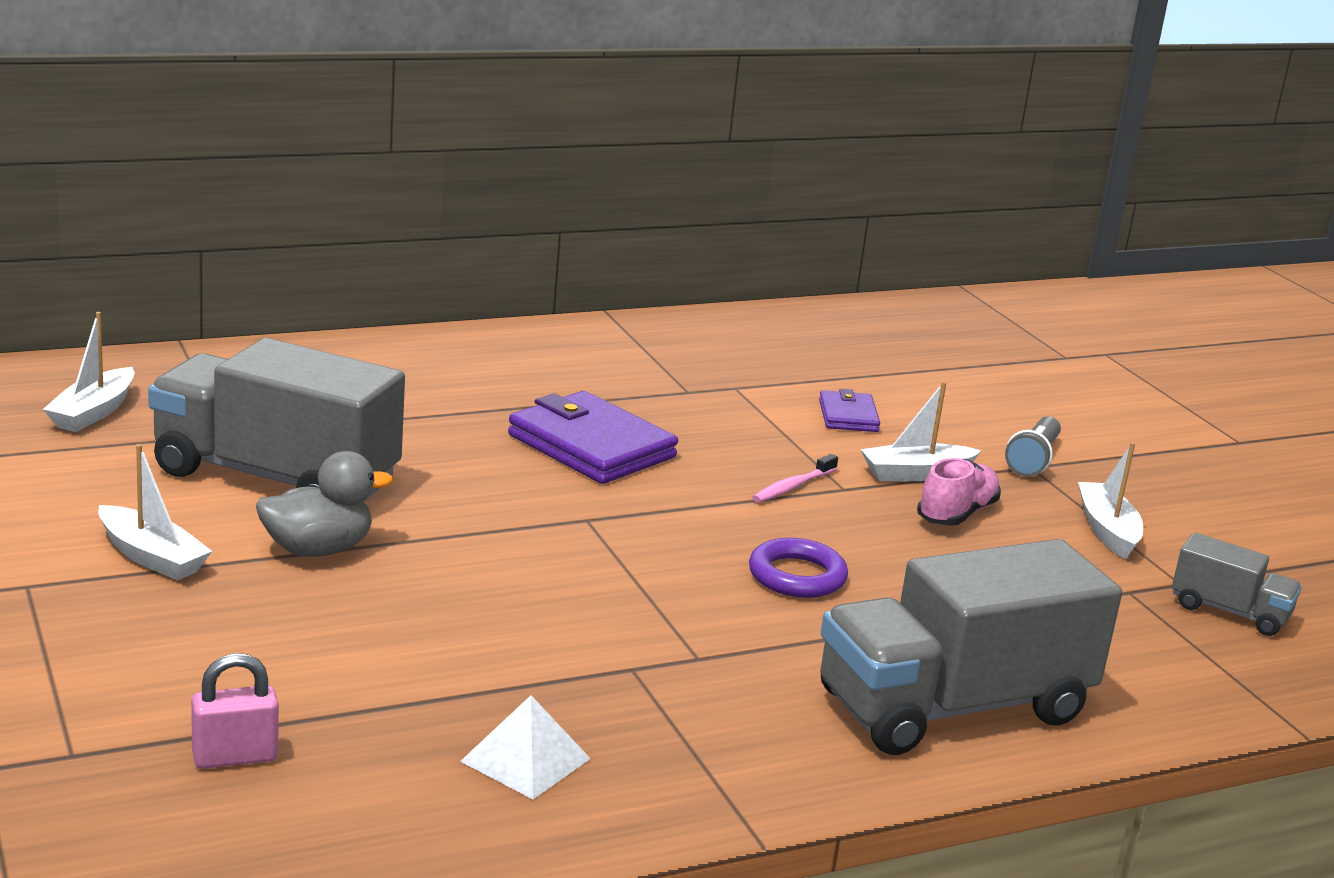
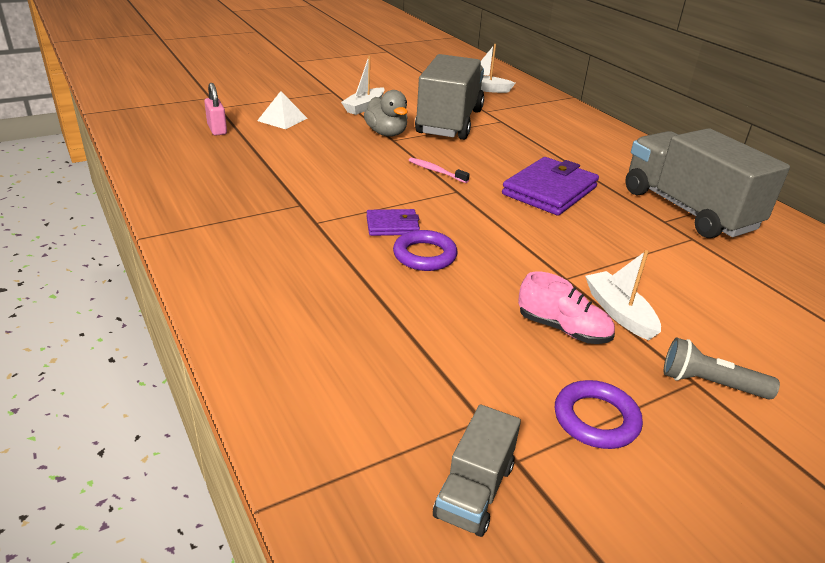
camera: 85 degrees right, 10 degrees up
white pyramid [460,695,591,799] -> white pyramid moved to [257,91,307,129]
pink toothbrush [752,454,838,503] -> pink toothbrush moved to [409,158,470,183]
purple wallet [819,389,880,432] -> purple wallet moved to [367,209,420,236]
grey truck [821,539,1122,755] -> grey truck moved to [625,128,790,238]
white boat [1078,442,1143,559] -> purple ring [555,380,643,449]

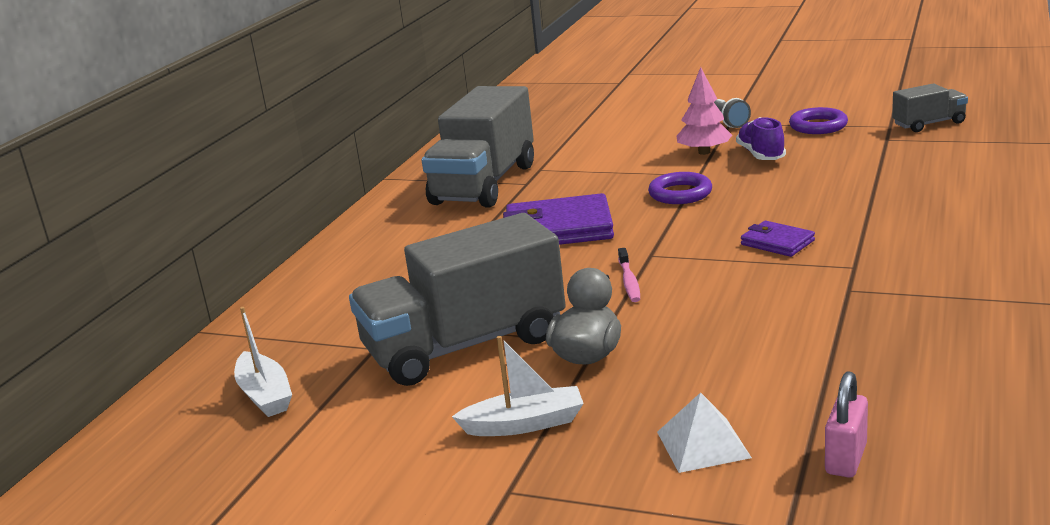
camera: 125 degrees left, 10 degrees down
purple ring [393,230,458,271] -> purple ring moved to [648,172,712,204]
pink shoe [518,272,615,344] -> purple shoe [736,117,786,160]
white boat [585,250,661,340] -> pink tree [677,67,732,155]

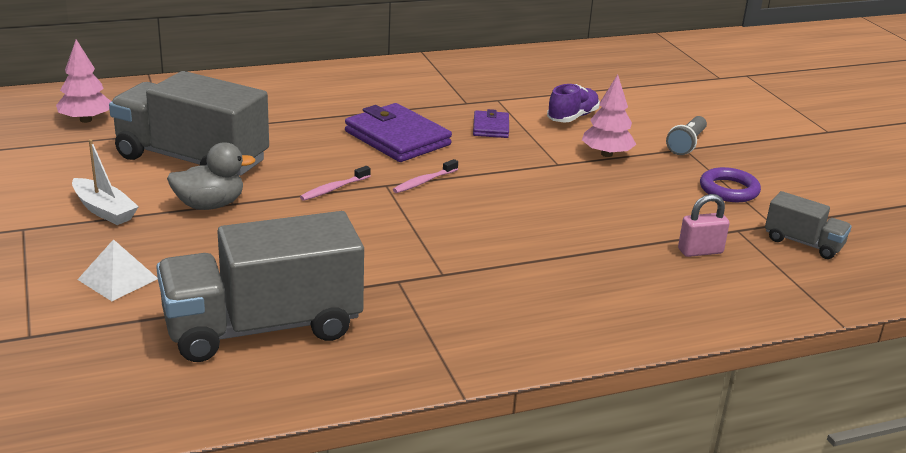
camera: 45 degrees right, 5 degrees up
white boat [234,307,292,417] -> pink tree [56,39,111,123]
grey truck [422,86,534,208] -> grey truck moved to [156,211,364,362]
purple ring [648,172,712,204] -> none
purple shoe [736,117,786,160] -> purple shoe moved to [547,84,600,122]
purple wallet [741,221,815,257] -> purple wallet moved to [473,109,509,138]
pink padlock [825,371,868,478] -> pink padlock moved to [678,194,730,257]
none -> pink toothbrush [393,159,458,193]

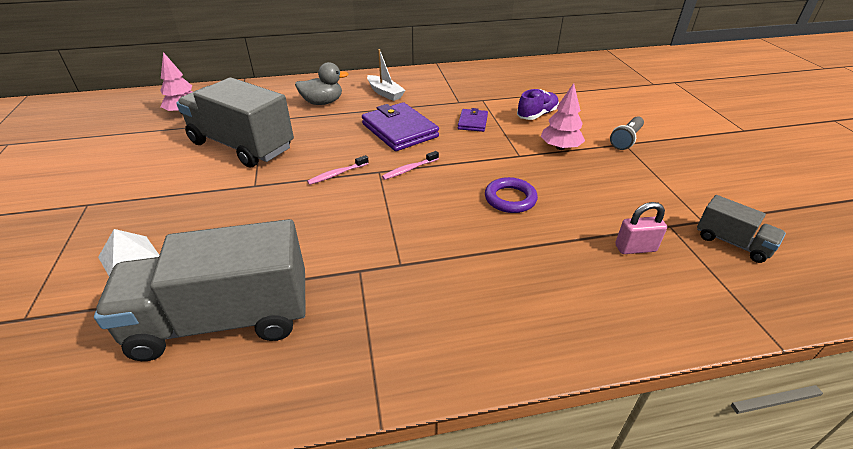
camera: 10 degrees right, 10 degrees up
white boat [72,139,139,225] -> white boat moved to [367,49,405,101]
grey duck [167,142,256,210] -> grey duck moved to [295,62,348,105]
purple ring [700,167,761,202] -> purple ring moved to [485,177,538,213]

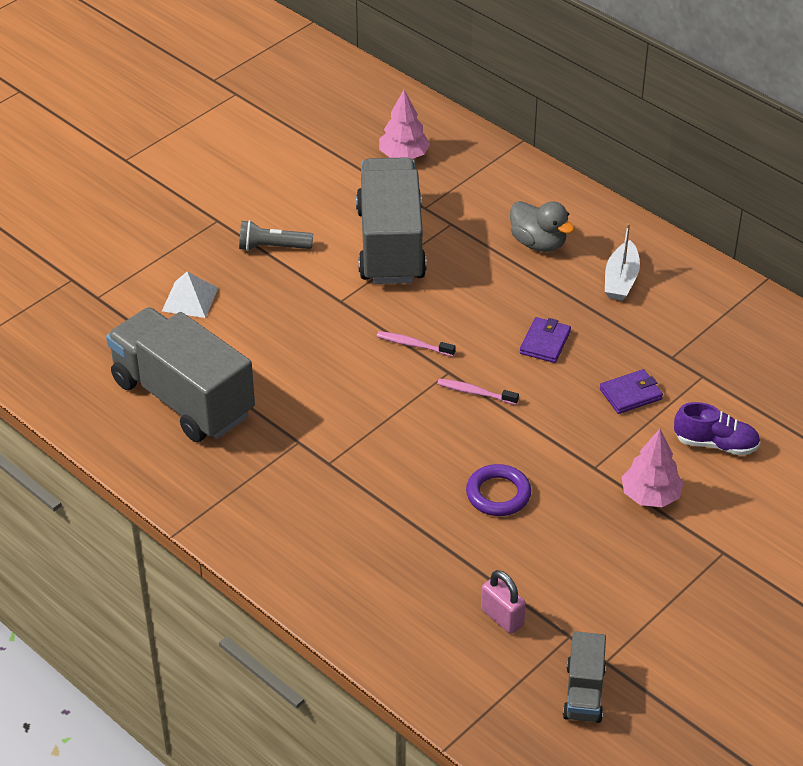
camera: 55 degrees right, 5 degrees up
purple wallet [362,102,439,151] -> purple wallet [520,317,571,363], size x0.53
grey flashlight [610,116,644,150] -> grey flashlight moved to [239,220,313,251]

